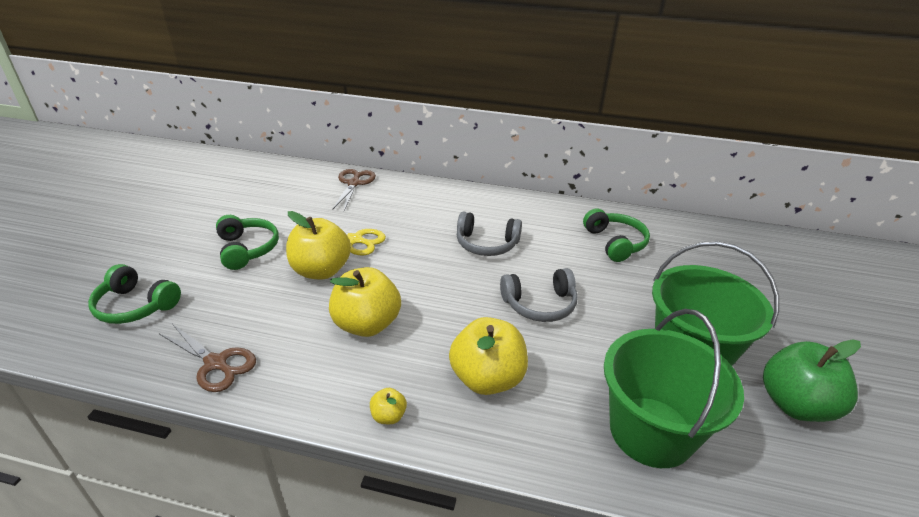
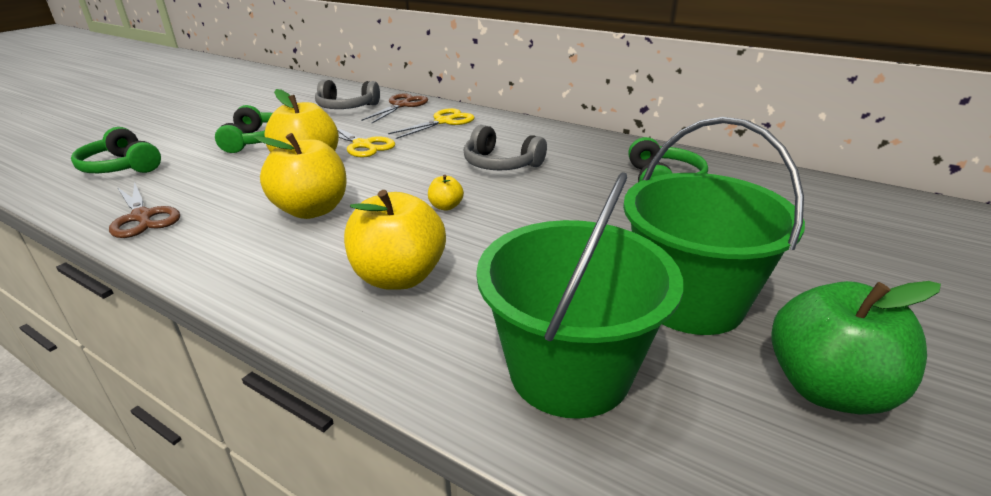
camera: 20 degrees right, 5 degrees down
yellow apple [370,388,407,424] -> yellow apple moved to [428,175,464,211]
grey headphones [500,268,578,322] -> grey headphones moved to [315,80,380,109]
none -> yellow scissors [388,108,475,139]

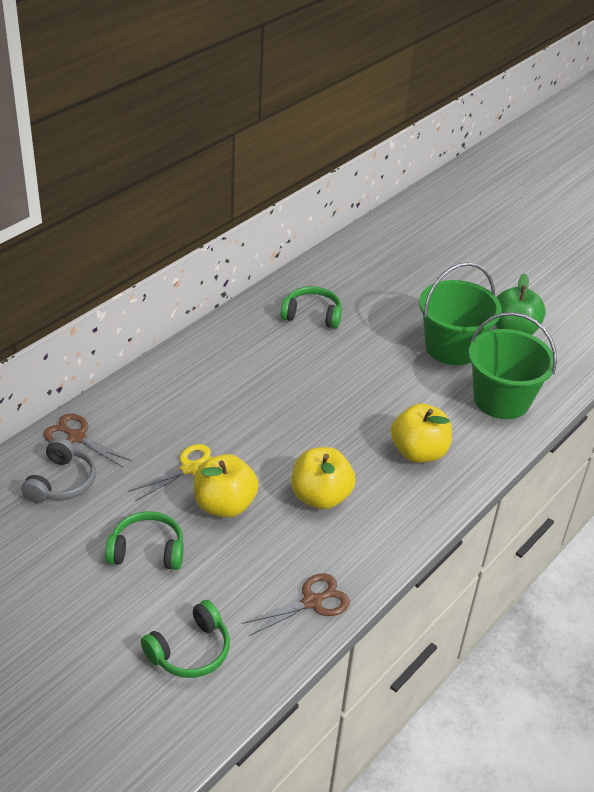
camera: 85 degrees left, 10 degrees up
yellow scissors [388,108,475,139] -> none
yellow apple [428,175,464,211] -> none
grey headphones [463,125,547,170] -> none

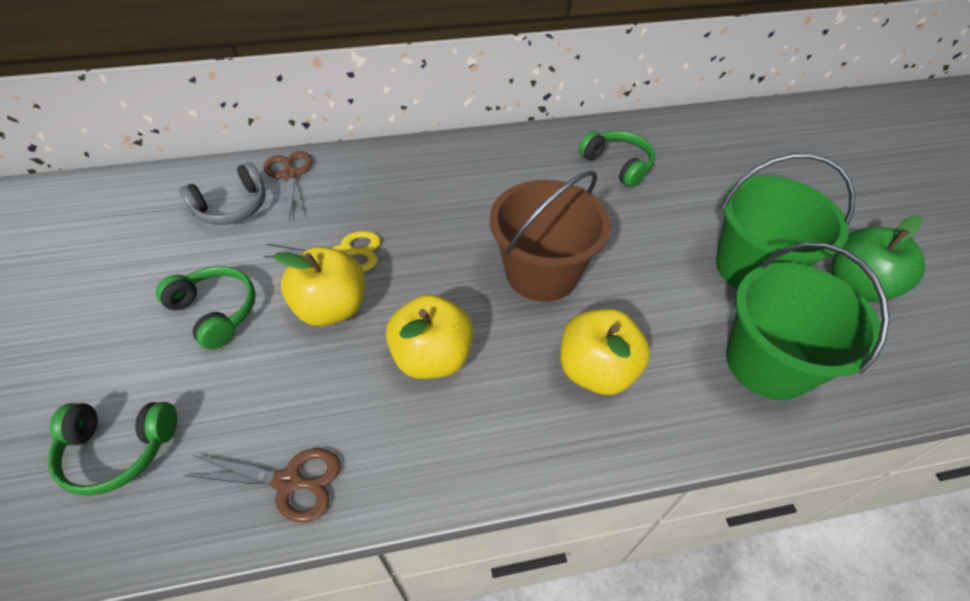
camera: 40 degrees right, 10 degrees up
none -> brown bucket [489,170,611,302]

